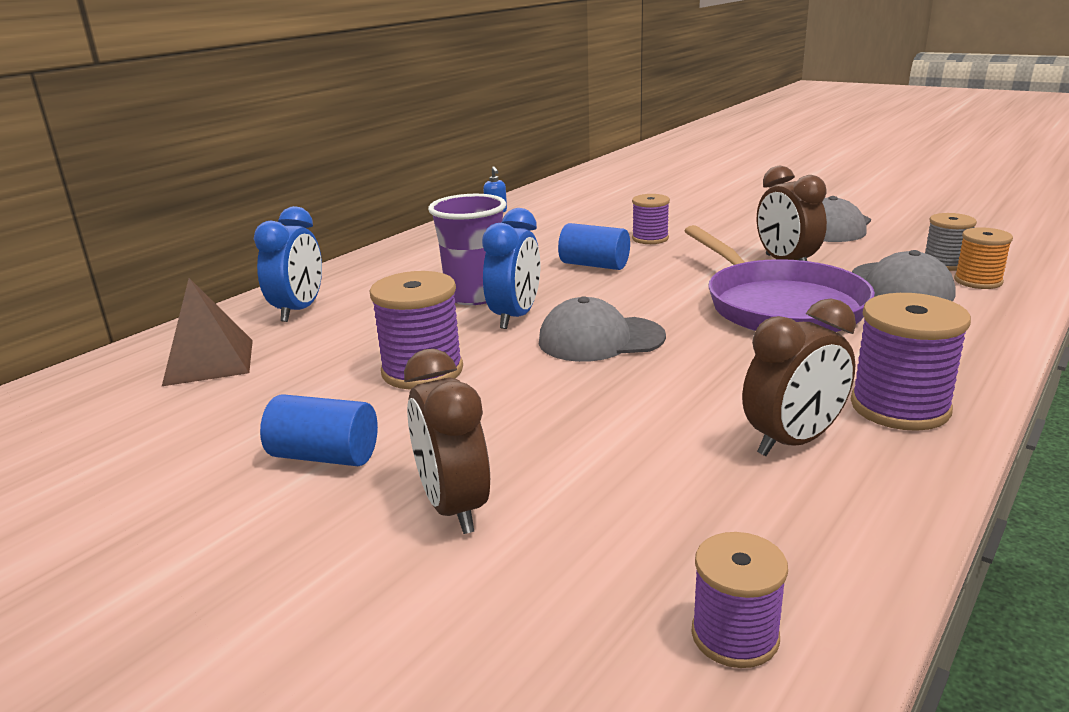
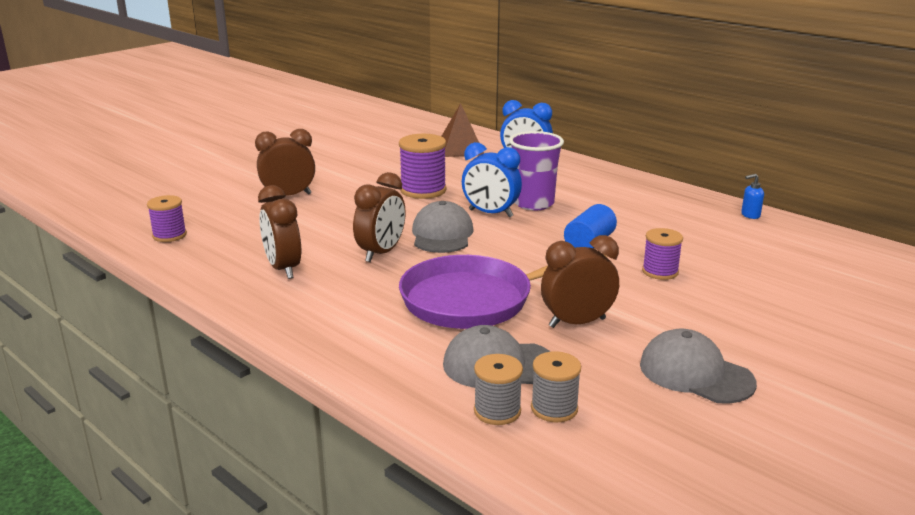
camera: 95 degrees right, 0 degrees up
blue cylinder [260,394,378,466] -> none
purple spool [851,293,971,431] -> none
orange spool [954,227,1013,289] -> grey spool [474,354,523,425]
none -> brown clock [353,172,406,262]

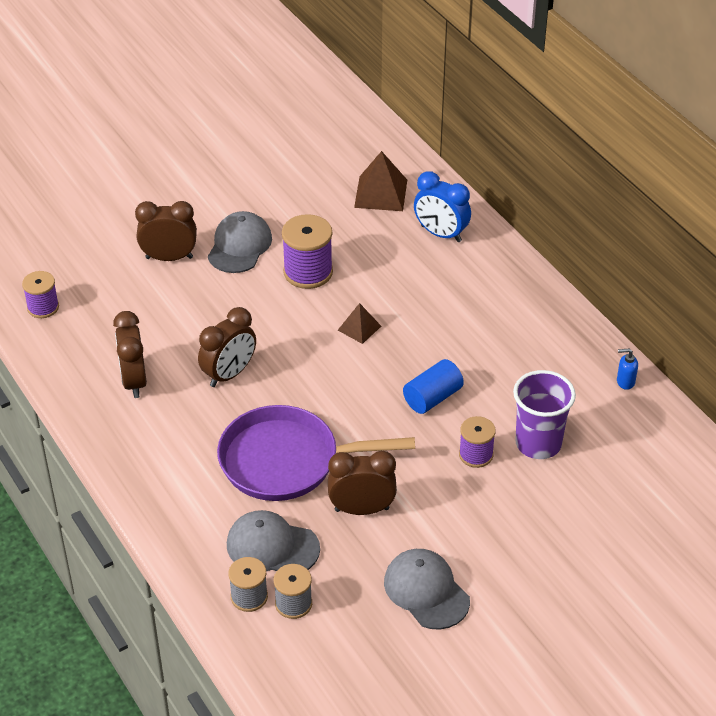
camera: 15 degrees right, 20 degrees up
grey cap [412,201,474,253] -> grey cap moved to [208,211,272,273]
blue clock [462,142,522,218] -> brown pyramid [338,303,381,344]
purple cup [509,131,564,210] -> purple cup moved to [513,370,576,459]

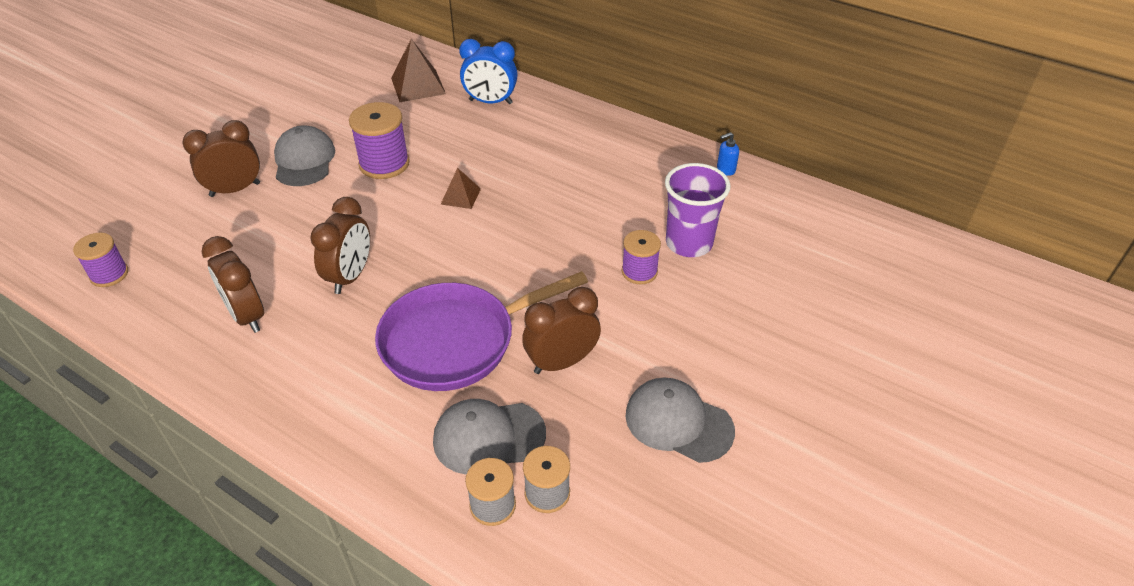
camera: 25 degrees left, 0 degrees up
blue cylinder [403,359,464,414] -> none

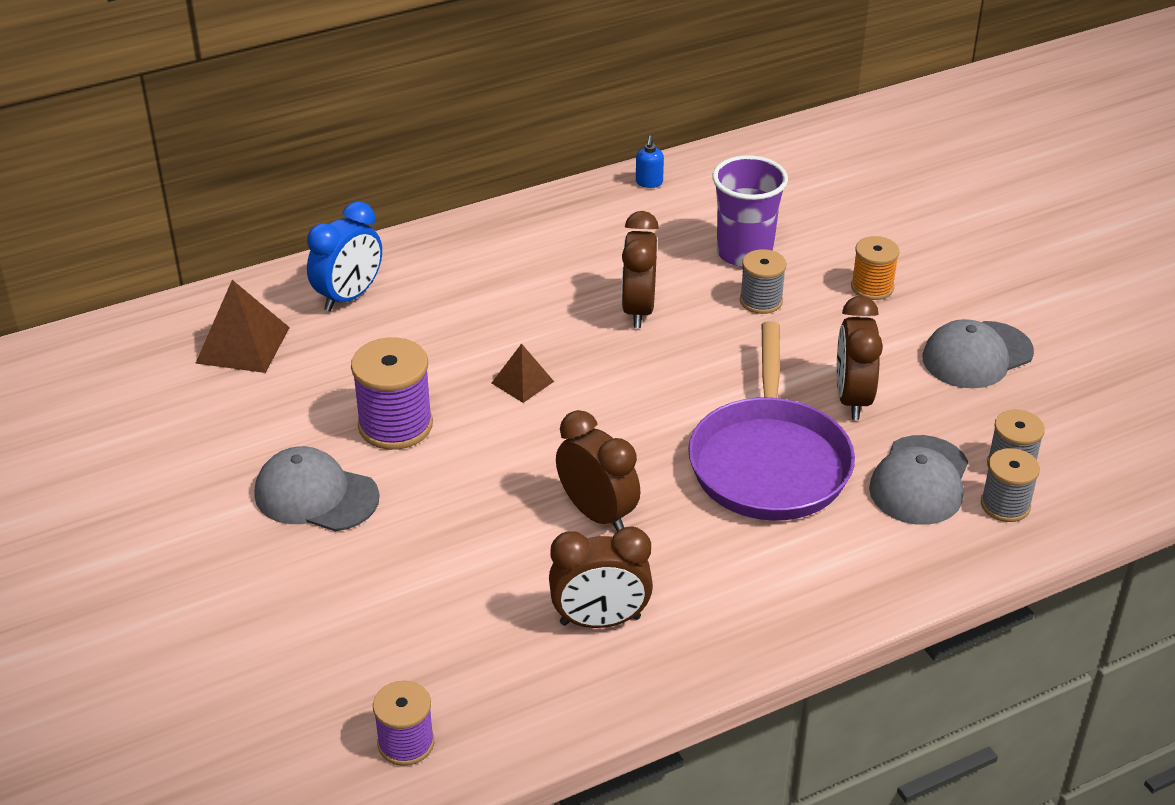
camera: 60 degrees left, 5 degrees down
brown clock [183,120,260,197] -> brown clock moved to [622,211,659,328]
purple spool [622,230,661,284] -> grey spool [740,249,786,314]
none -> orange spool [851,236,899,300]

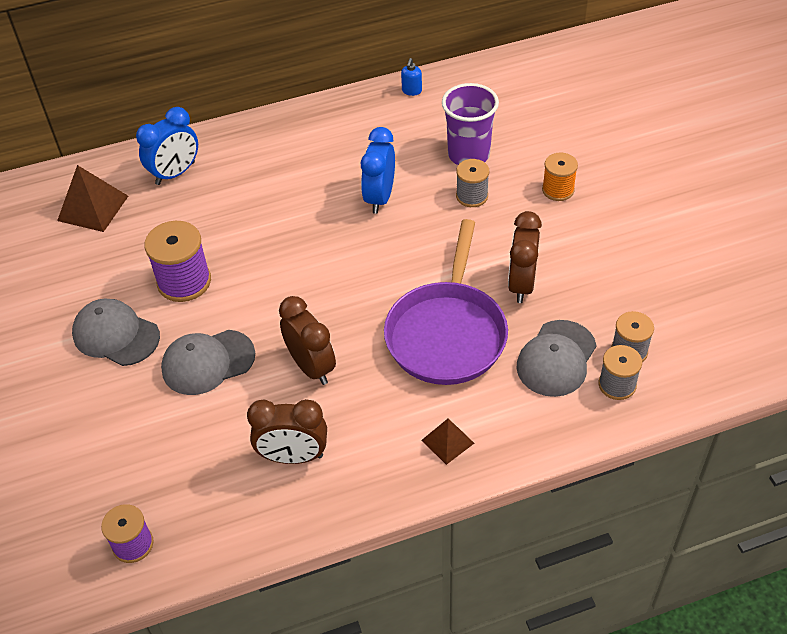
camera: 10 degrees right, 10 degrees up
brown pyramid [492,343,554,403] -> brown pyramid moved to [421,419,474,465]
brown clock [622,211,659,328] -> blue clock [361,127,395,214]
grey cap [923,319,1034,388] -> grey cap moved to [161,330,255,395]

